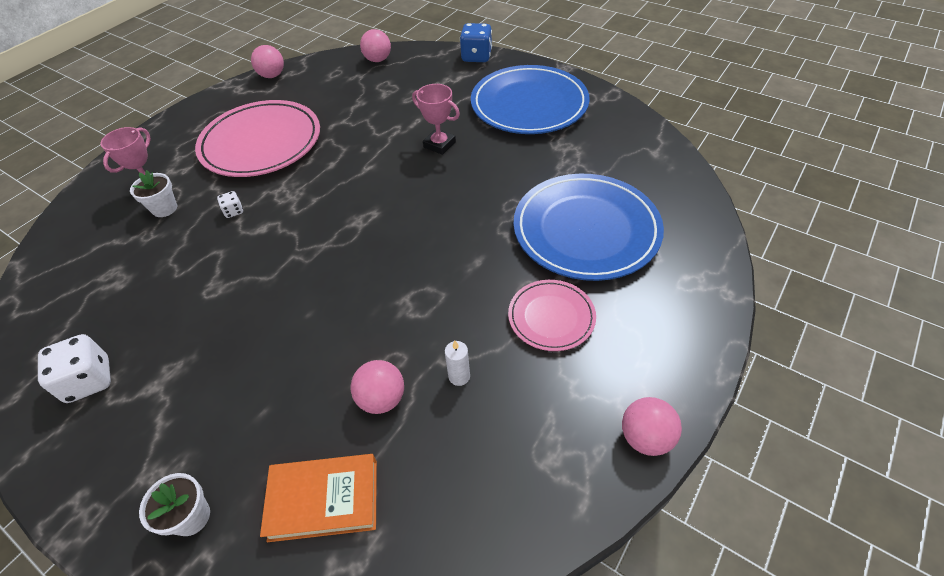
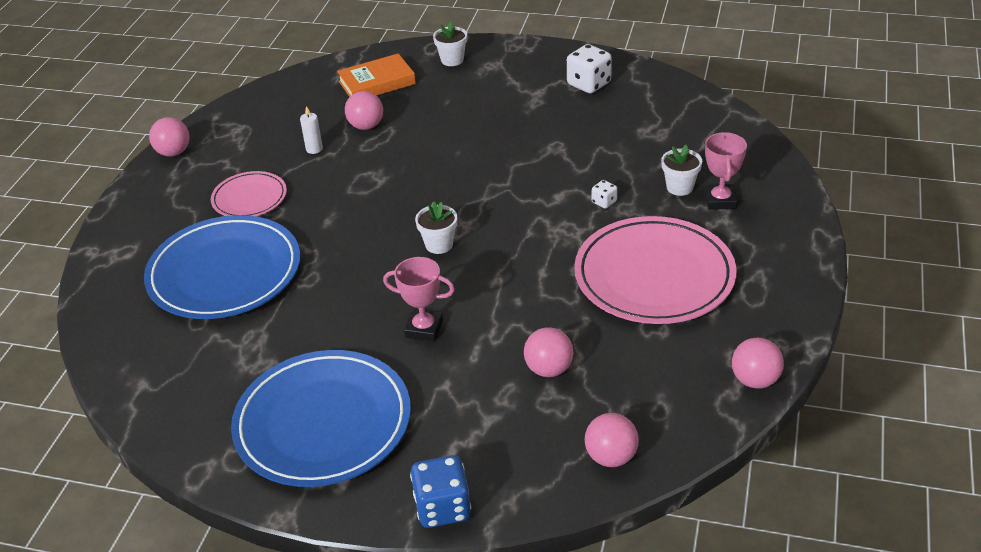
camera: 160 degrees right, 10 degrees down
none -> white flower pot [415,201,457,254]
none -> pink ball [524,327,573,377]

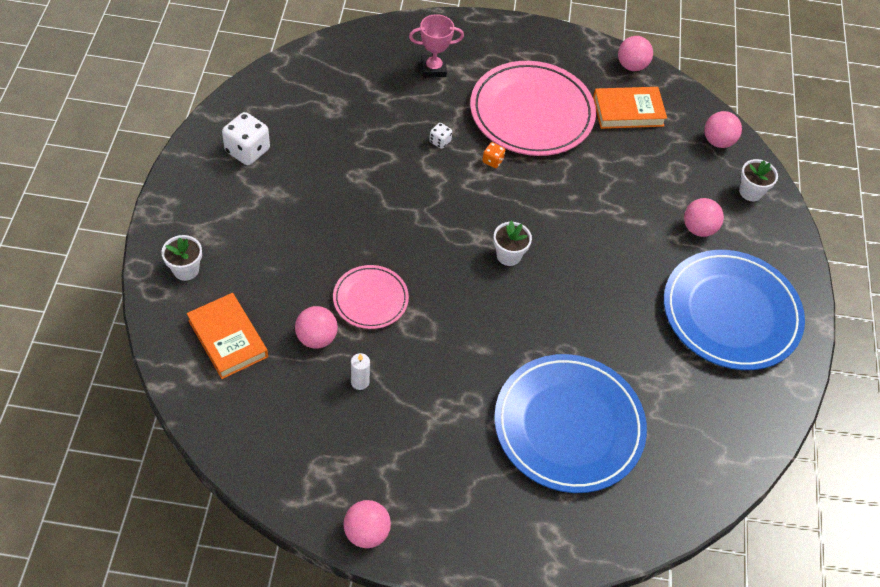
camera: 105 degrees left, 15 degrees up
pink plate [211,171,287,216] -> pink plate moved to [333,265,409,329]
pink trophy [383,257,455,341] -> none
blue dice [410,455,471,528] -> none
pink ball [524,327,573,377] -> pink ball moved to [684,198,724,237]
white flower pot [661,145,702,196] -> white flower pot moved to [739,159,778,201]
none -> orange dice [482,142,505,168]
none -> orange book [593,87,667,129]

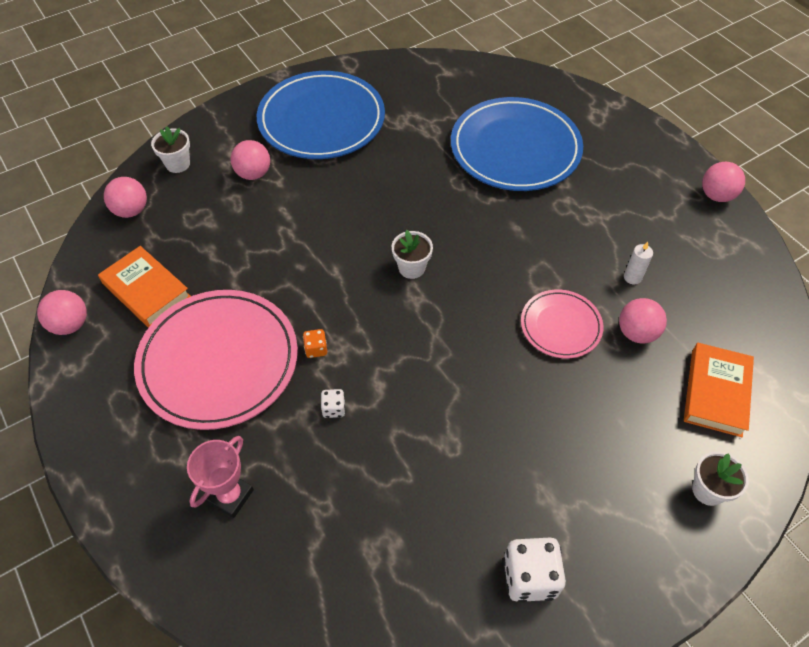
camera: 125 degrees left, 0 degrees up
pink trophy [409,14,464,77] -> pink trophy turned 75 degrees clockwise [187,436,254,518]

